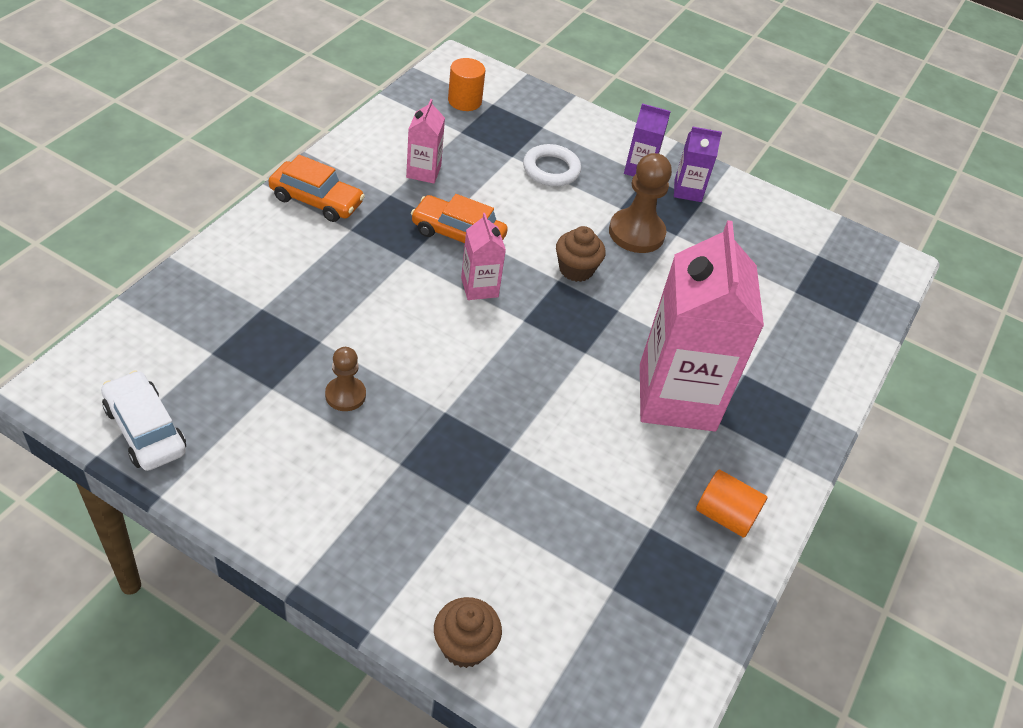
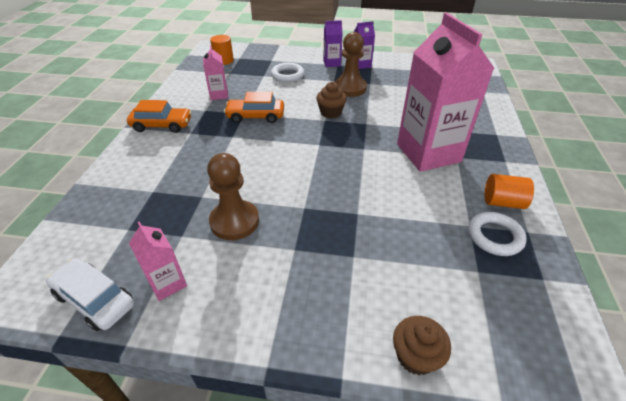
camera: 15 degrees left, 5 degrees down
brown pawn [325,347,366,411] -> brown pawn [207,153,259,240], size x1.68
pink carton [461,213,506,300] -> pink carton moved to [129,222,187,301]
none -> white ring [468,212,527,256]

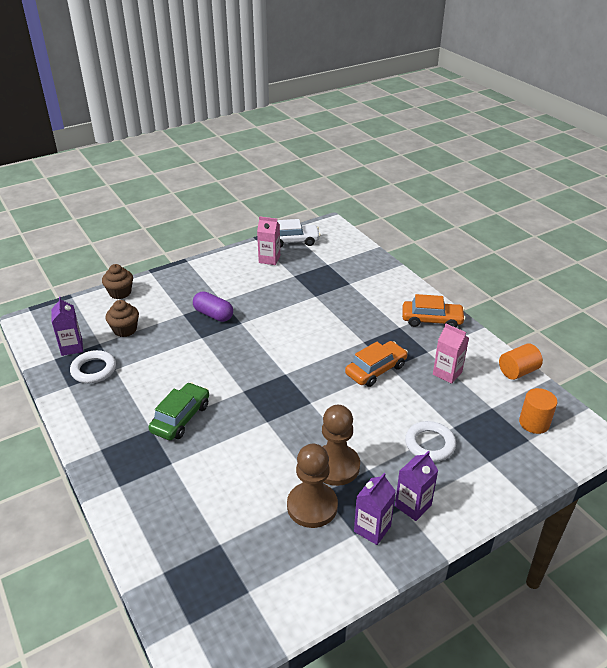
camera: 140 degrees right, 5 degrees down
orange car [127,100,192,133] -> orange car turned 135 degrees counterclockwise [402,294,465,328]
brown pawn [207,153,259,240] -> brown pawn moved to [287,444,338,528]
brown cupcake [316,82,347,118] -> brown cupcake moved to [106,300,139,337]
pink carton [397,13,494,172] -> green car [149,382,209,440]
orange cylinder [484,174,534,209] -> orange cylinder moved to [499,343,543,380]
none -> purple carton [51,297,83,356]
none -> purple capsule [193,291,233,322]

